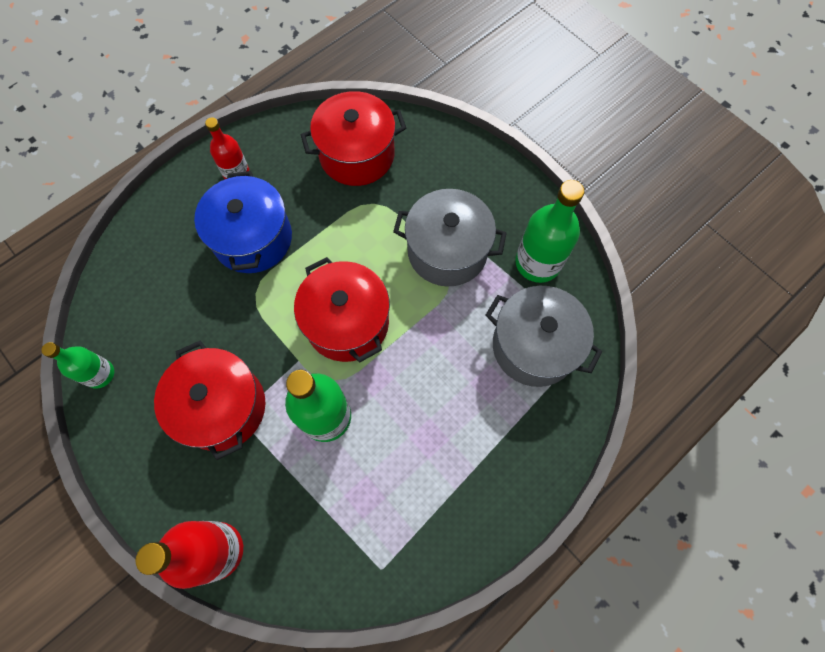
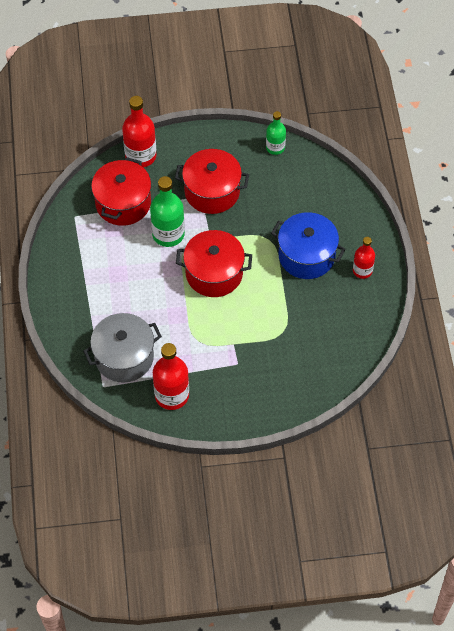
camera: 125 degrees right, 10 degrees down
red pot [301,91,406,186] -> red pot moved to [91,157,151,226]
grey pot [393,189,507,287] -> none
green bottle [515,180,584,283] -> red bottle [153,343,189,410]

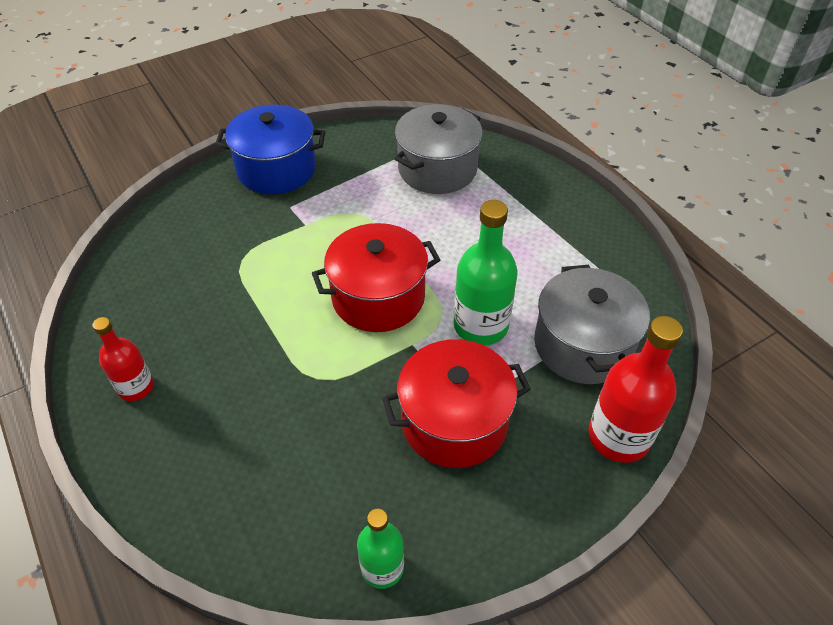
camera: 155 degrees right, 10 degrees down
red pot [91,157,151,226] -> grey pot [534,265,650,384]
red bottle [153,343,189,410] -> none
blue pot [271,212,346,279] -> blue pot moved to [215,105,325,194]

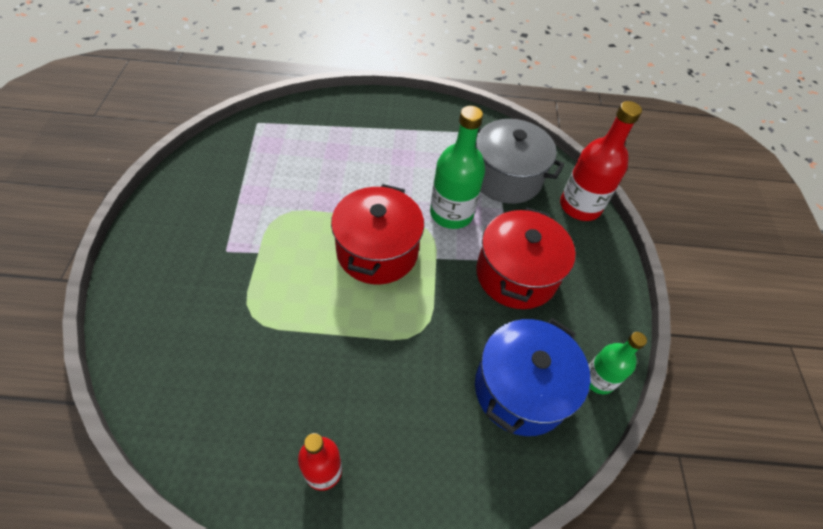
camera: 60 degrees left, 5 degrees up
blue pot [215,105,325,194] -> blue pot moved to [475,318,590,436]
grey pot [394,104,483,194] -> none

